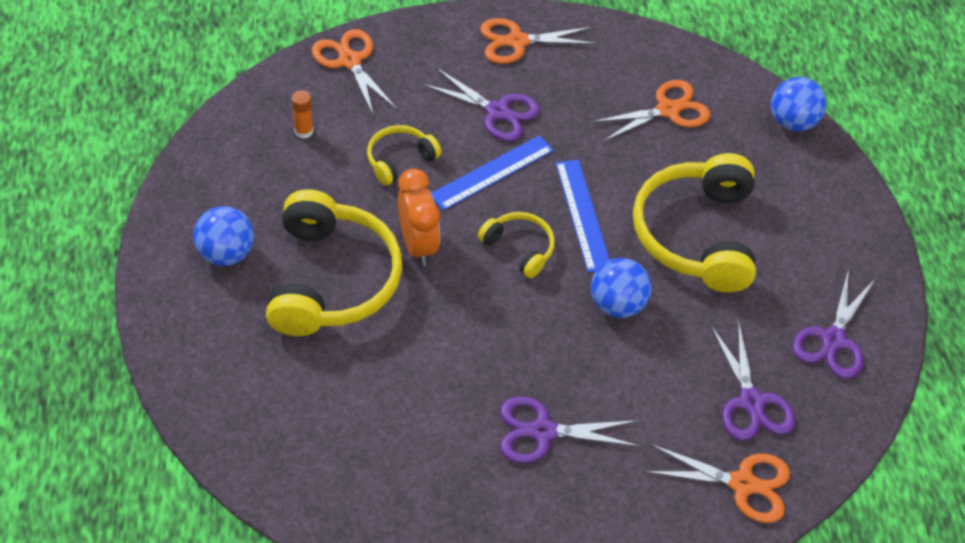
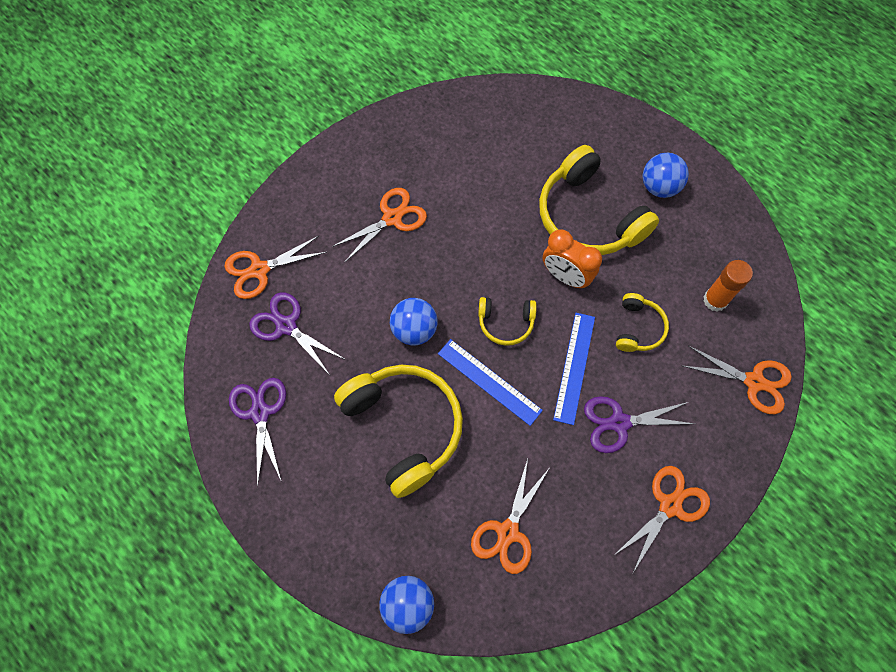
camera: 145 degrees right, 15 degrees up
orange glue stick [292,90,313,139] -> orange glue stick [703,260,753,312], size x1.58
purple scissors [500,396,641,464] -> orange scissors [332,188,427,263]

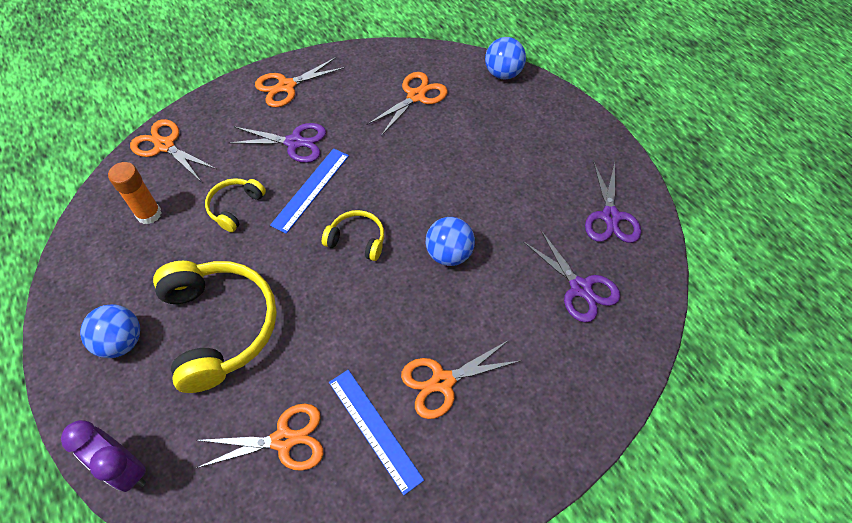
camera: 165 degrees left, 10 degrees down
orange scissors [224,235,327,299] -> orange scissors moved to [196,404,324,471]
yellow headphones [334,365,463,498] -> none
blue ruler [438,339,543,426] -> blue ruler moved to [329,370,424,495]
orange clock [543,229,602,289] -> none
none -> purple clock [61,420,146,492]

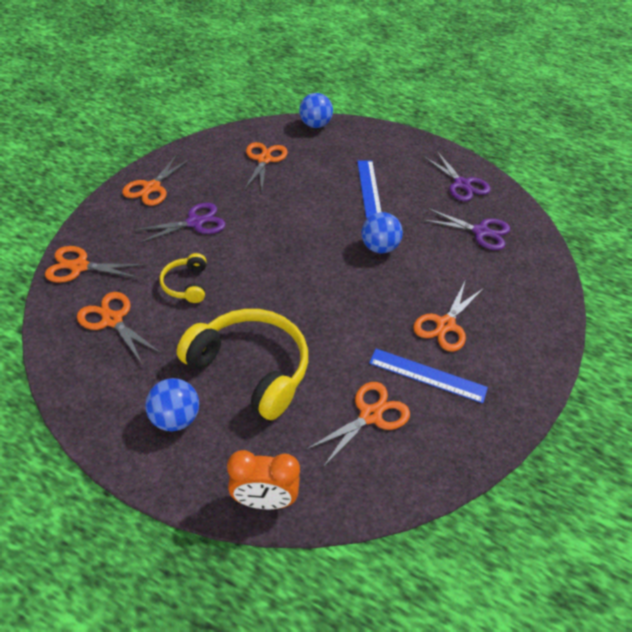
camera: 35 degrees left, 10 degrees down
purple clock [61,420,146,492] -> orange clock [227,450,300,509]
orange glue stick [108,162,162,224] -> orange scissors [77,292,162,365]
blue ruler [270,148,349,234] -> blue ruler moved to [357,160,382,218]
yellow headphones [322,210,384,261] -> none

